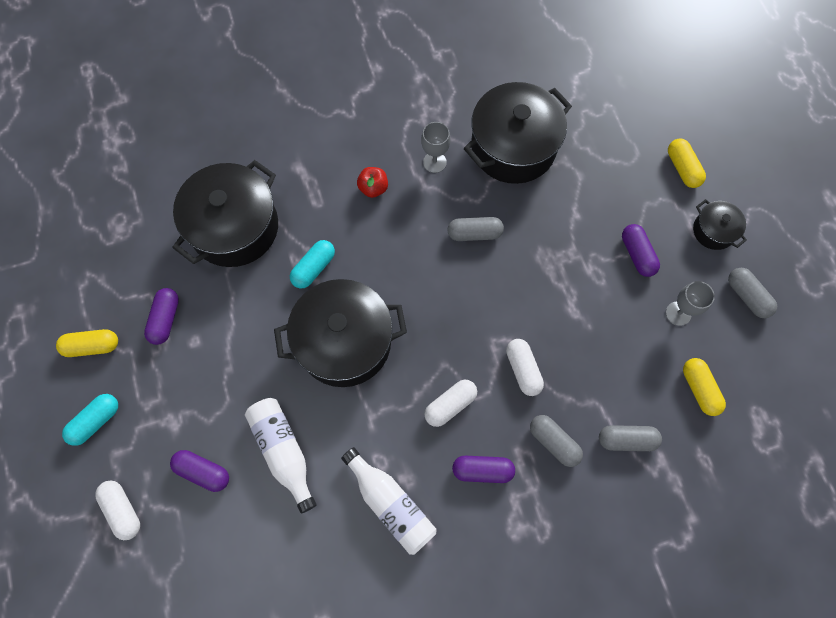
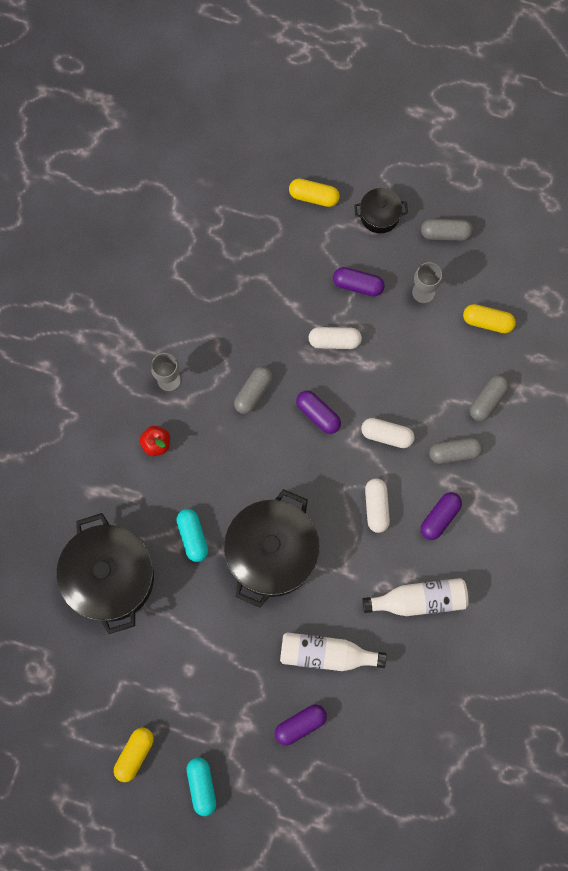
camera: 55 degrees left, 5 degrees up
white capsule [95,481,140,540] -> white capsule moved to [308,327,362,349]
purple capsule [144,288,179,345] -> purple capsule moved to [296,391,341,434]
black pot [464,82,572,184] -> none

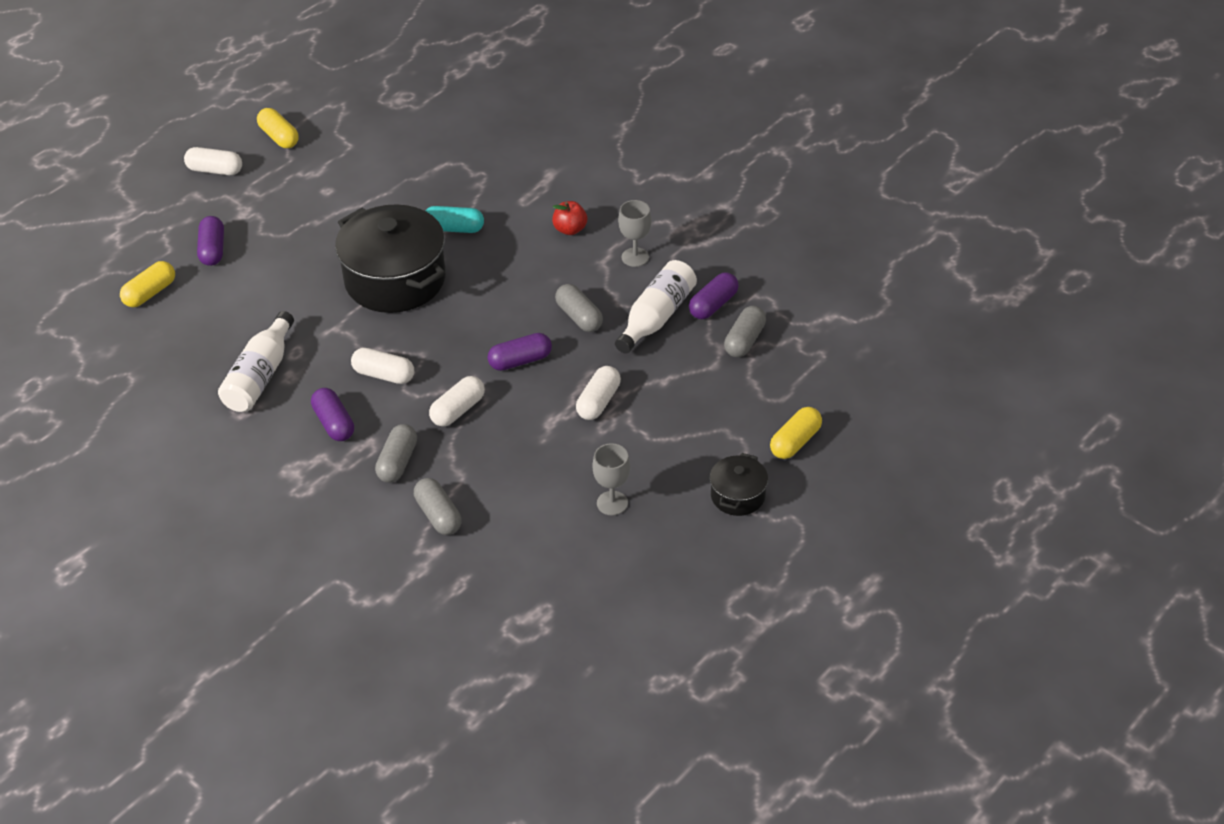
camera: 115 degrees right, 30 degrees down
black pot [56,513,154,634] -> none
turquoise capsule [187,757,216,816] -> white capsule [184,147,242,175]
white bottle [280,632,387,671] -> white bottle moved to [615,260,697,354]
purple capsule [333,267,385,297] -> purple capsule moved to [689,272,739,319]
grey capsule [421,219,473,241] -> grey capsule moved to [724,306,766,357]
yellow capsule [463,304,516,333] -> yellow capsule moved to [120,261,175,307]

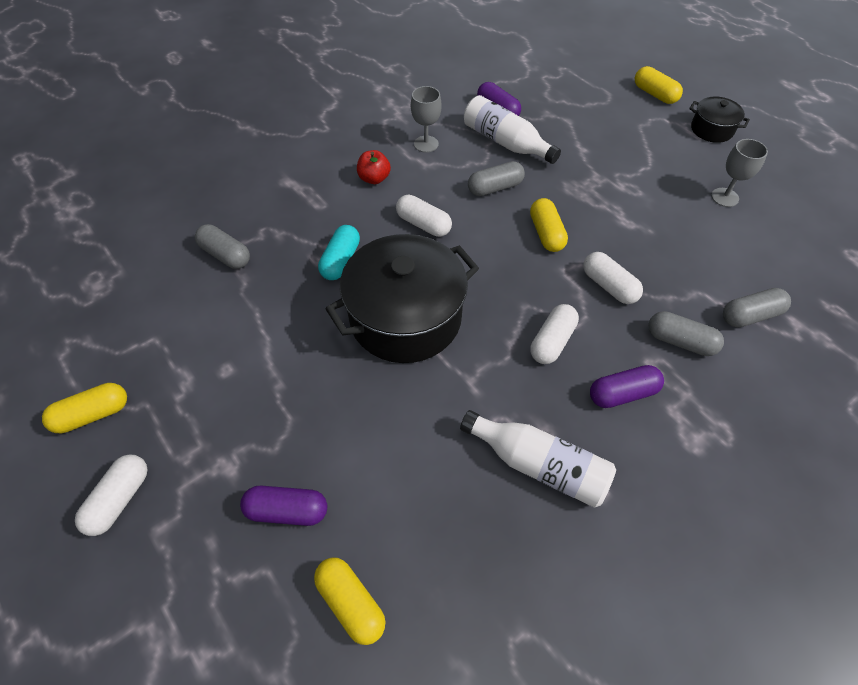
camera: 80 degrees left, 10 degrees up
purple capsule [487,333,552,371] -> yellow capsule [530,198,568,252]
white capsule [576,366,621,420] -> white capsule moved to [396,195,452,237]
grey capsule [724,306,766,357] -> grey capsule moved to [195,224,250,269]

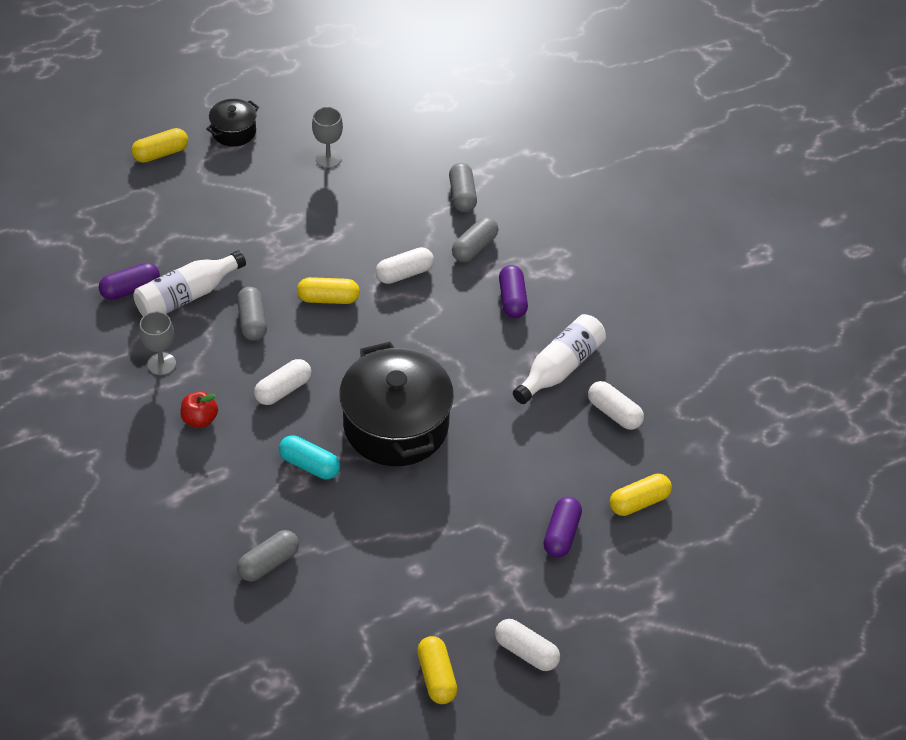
camera: 80 degrees left, 5 degrees down
white capsule [531,304,579,364] -> white capsule moved to [588,381,644,430]

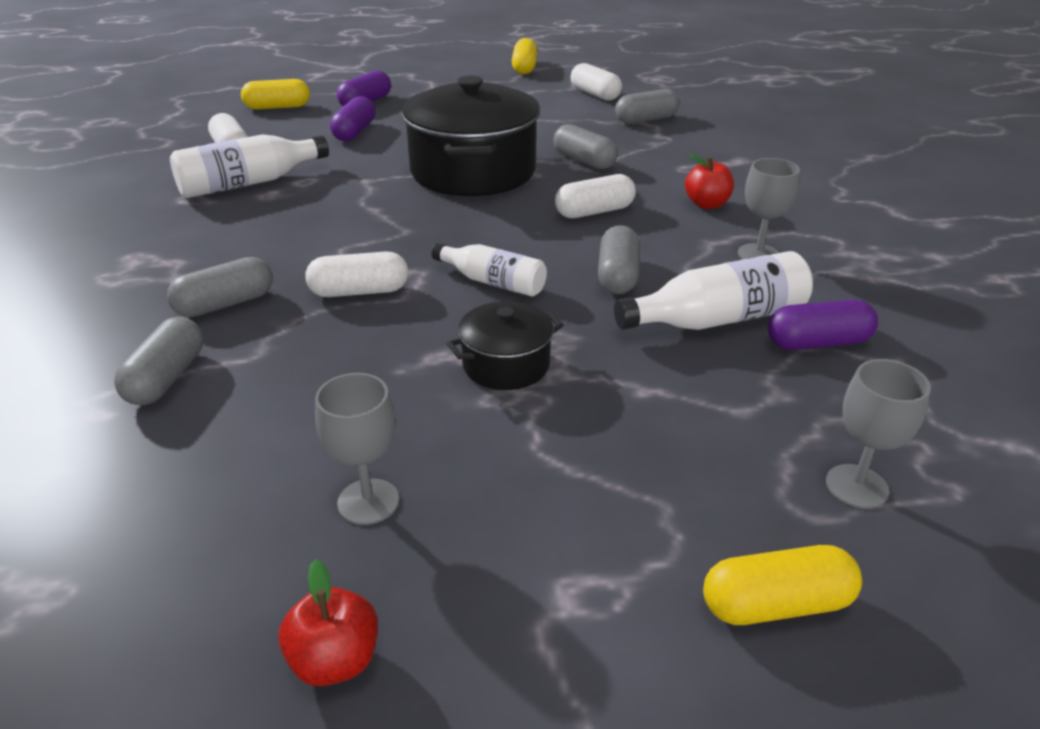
camera: 160 degrees left, 15 degrees down
black pot [206,99,259,147] -> black pot moved to [447,302,563,390]
turquoise capsule [279,435,340,479] -> grey capsule [553,124,618,169]
yellow capsule [297,277,360,304] -> white bottle [432,243,547,297]
white capsule [495,619,560,671] -> white capsule moved to [571,63,622,101]
purple capsule [499,265,528,318] -> purple capsule moved to [330,96,376,141]
none -> red apple [279,559,378,686]
none -> grey goblet [826,359,931,509]

